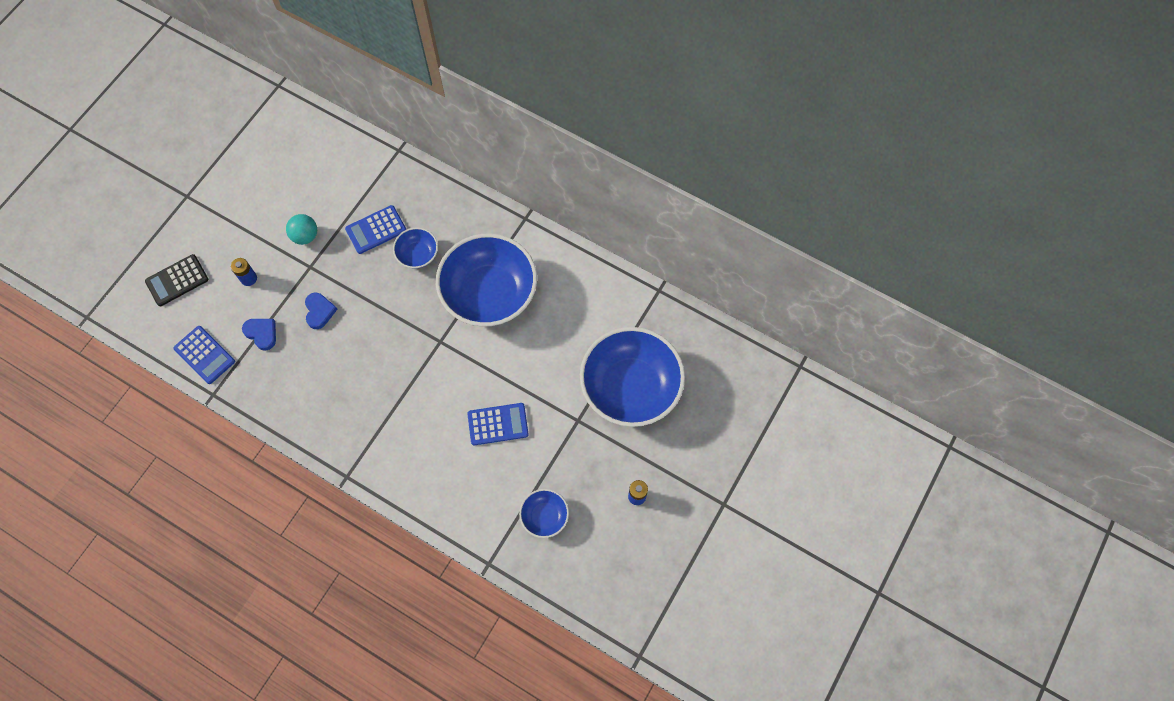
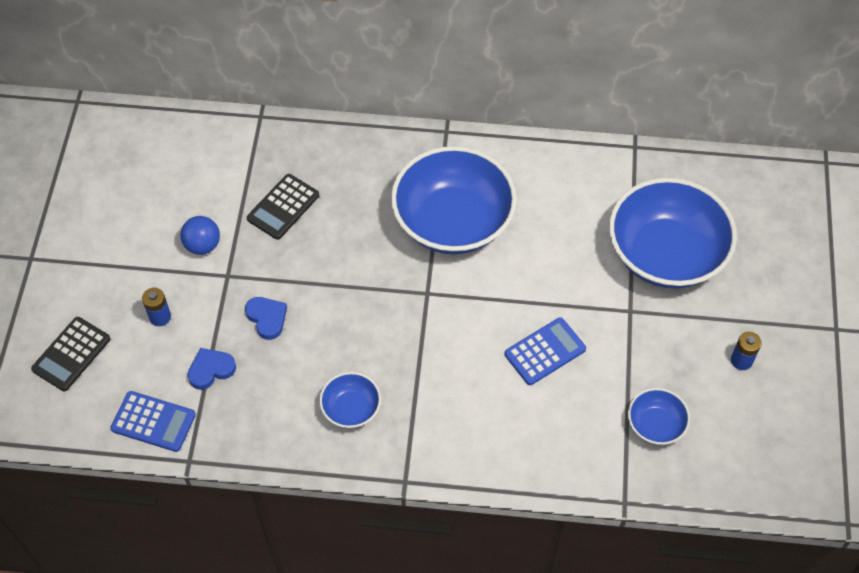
camera: 25 degrees left, 10 degrees down
blue heart [242,319,276,351] -> blue heart turned 45 degrees counterclockwise [188,348,236,390]
turquoise ball [286,214,317,245] -> blue ball [180,216,220,255]
blue calculator [345,205,406,254] -> black calculator [247,174,319,240]
blue bowl [393,227,438,269] -> blue bowl moved to [319,372,381,428]

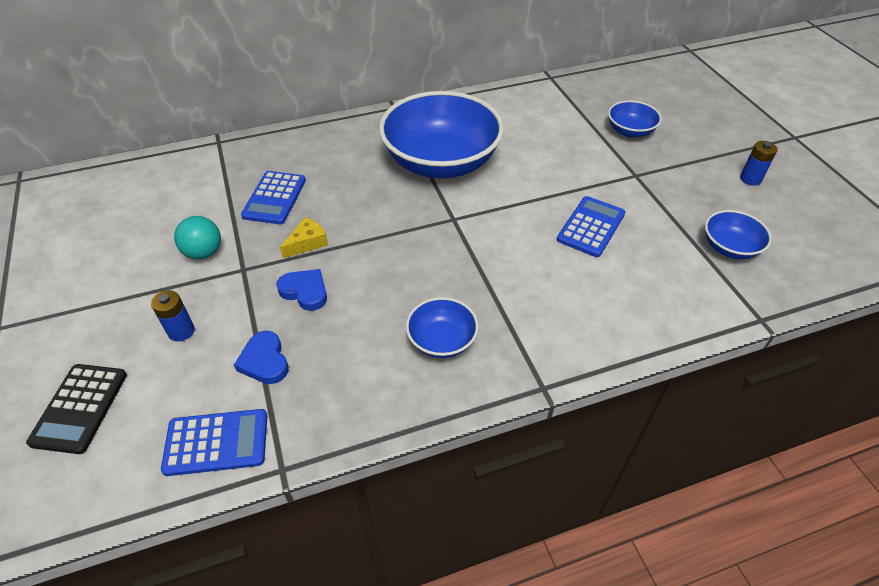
camera: 25 degrees left, 10 degrees down
blue ball [180,216,220,255] -> turquoise ball [174,216,221,259]
blue heart [188,348,236,390] -> blue heart turned 60 degrees counterclockwise [234,331,289,384]
black calculator [247,174,319,240] -> blue calculator [241,171,306,224]
blue bowl [609,178,737,289] -> blue bowl [608,100,662,138], size x0.46
none -> yellow cheese [280,217,328,258]

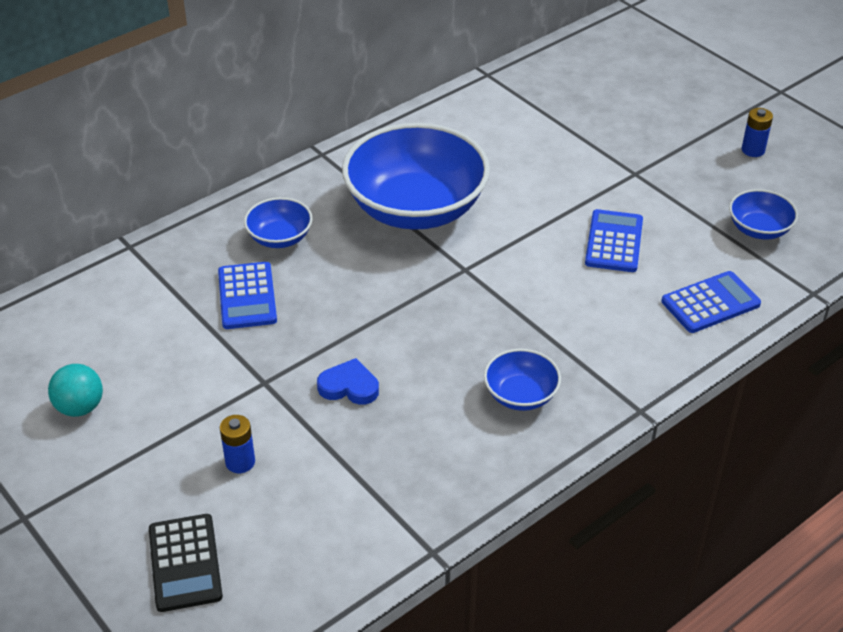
camera: 20 degrees left, 5 degrees down
blue calculator [161,409,267,476] -> blue calculator moved to [661,271,761,333]
turquoise ball [174,216,221,259] -> turquoise ball moved to [48,364,103,417]
blue heart [234,331,289,384] -> none
yellow cheese [280,217,328,258] -> none
blue bowl [608,100,662,138] -> blue bowl moved to [244,197,313,248]

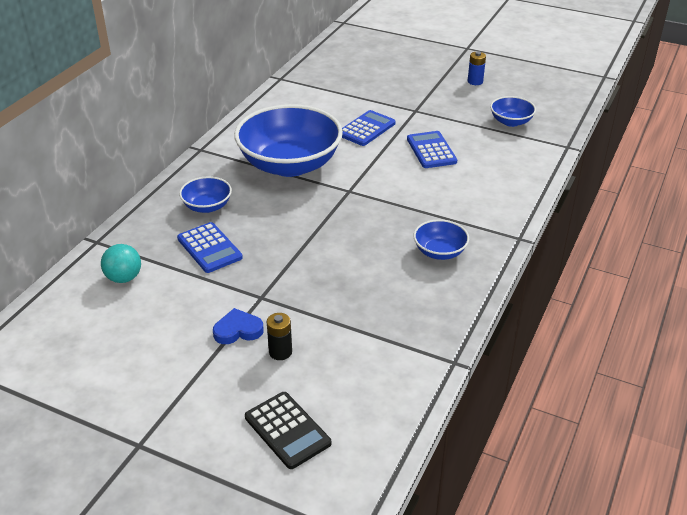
camera: 25 degrees left, 5 degrees down
turquoise ball [48,364,103,417] -> turquoise ball moved to [101,244,141,283]
blue battery [220,415,255,473] -> black battery [267,313,292,360]
blue heart [317,358,379,405] -> blue heart moved to [213,308,264,344]
blue calculator [661,271,761,333] -> blue calculator moved to [342,110,396,146]

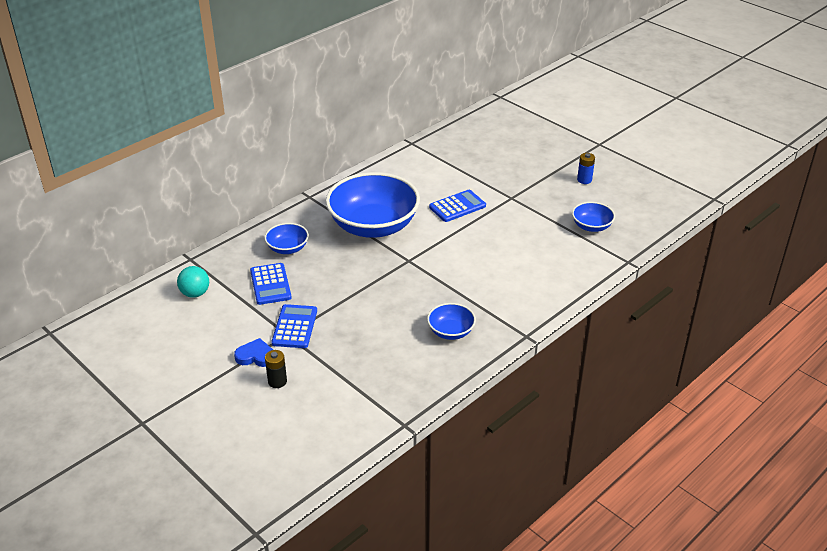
camera: 20 degrees right, 0 degrees up
black calculator [245,392,331,469] -> none
blue calculator [407,131,457,168] -> blue calculator moved to [272,304,317,348]

